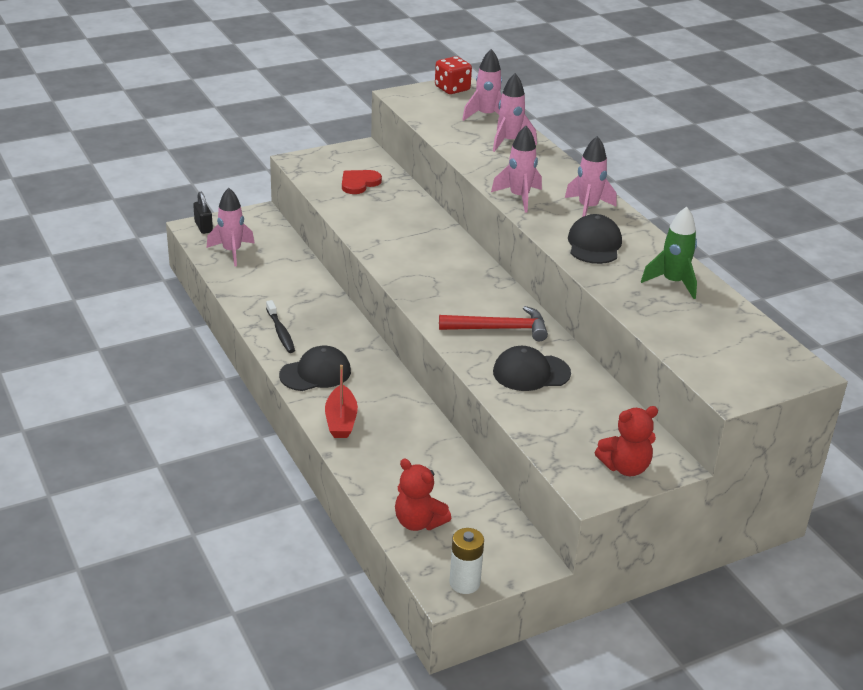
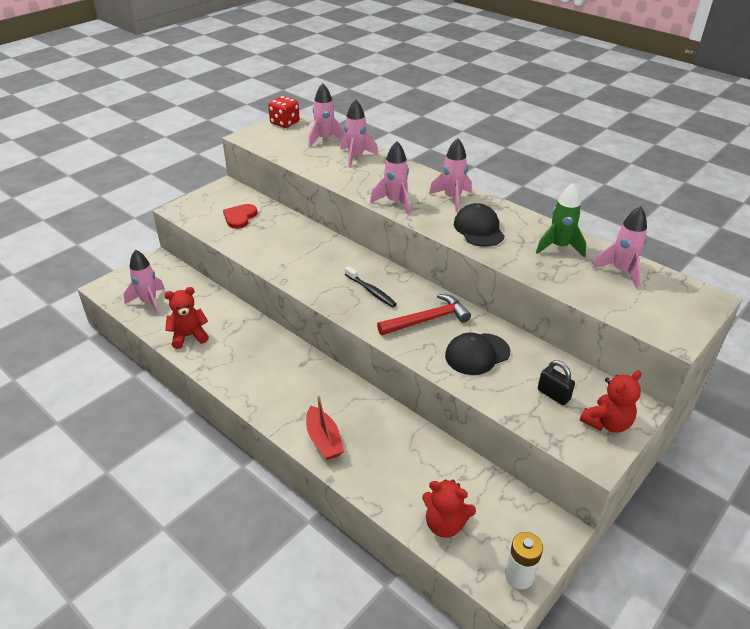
camera: 20 degrees left, 5 degrees up
black padlock [193,192,213,234] -> black padlock moved to [538,360,575,405]
black toothbrush [266,300,295,353] -> black toothbrush moved to [345,266,397,307]
black cap [279,346,351,391] -> none
none -> red teddy bear [164,287,209,349]
none -> pink rocket [592,206,647,289]

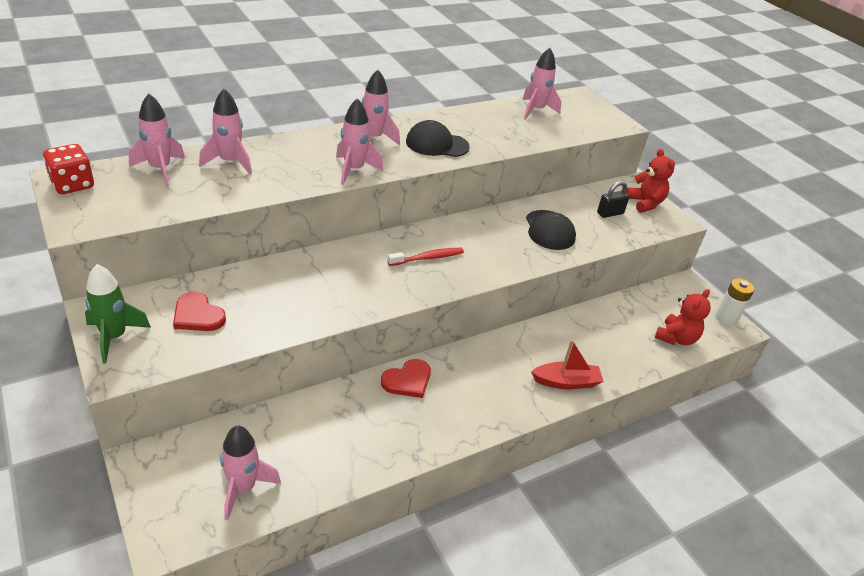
camera: 75 degrees left, 0 degrees up
red teddy bear [164,287,209,349] -> none
black toothbrush [345,266,397,307] -> red toothbrush [387,248,464,266]
red hammer [377,294,471,335] -> none
green rocket [536,183,587,257] -> green rocket moved to [85,264,151,363]
none -> red heart [381,359,431,398]

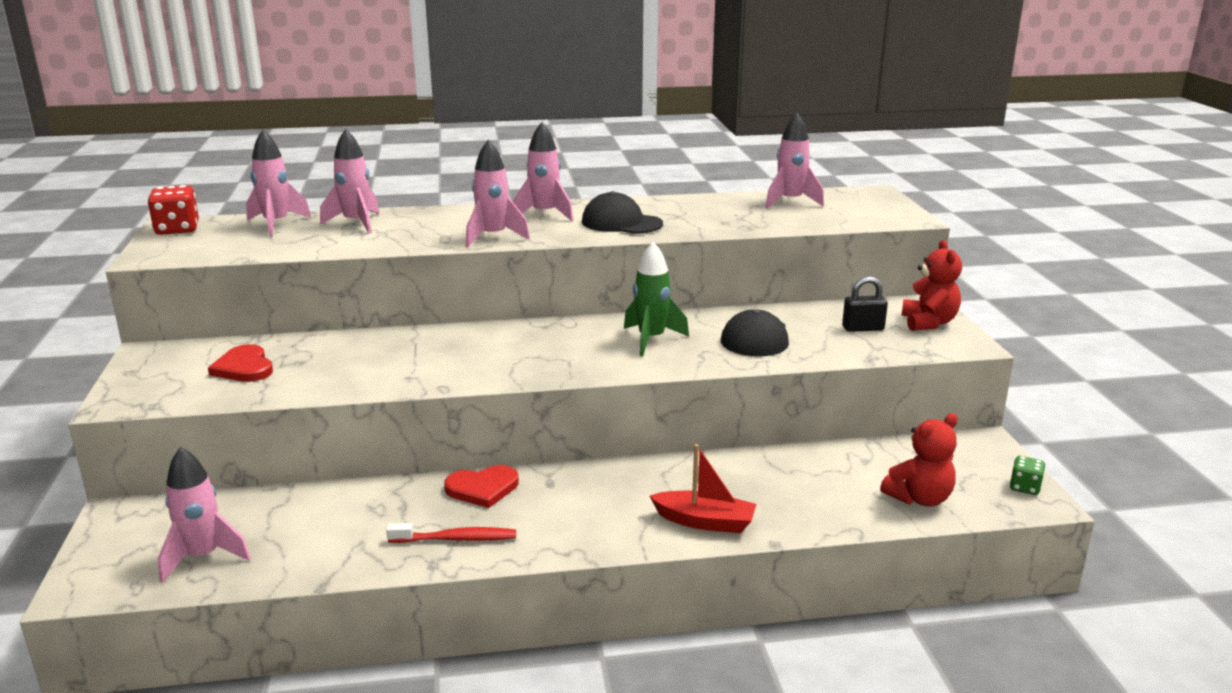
camera: 25 degrees right, 15 degrees down
green rocket [85,264,151,363] -> green rocket moved to [624,242,689,356]
red toothbrush [387,248,464,266] -> red toothbrush moved to [386,523,516,543]
white battery [716,278,754,326] -> green dice [1010,456,1045,495]

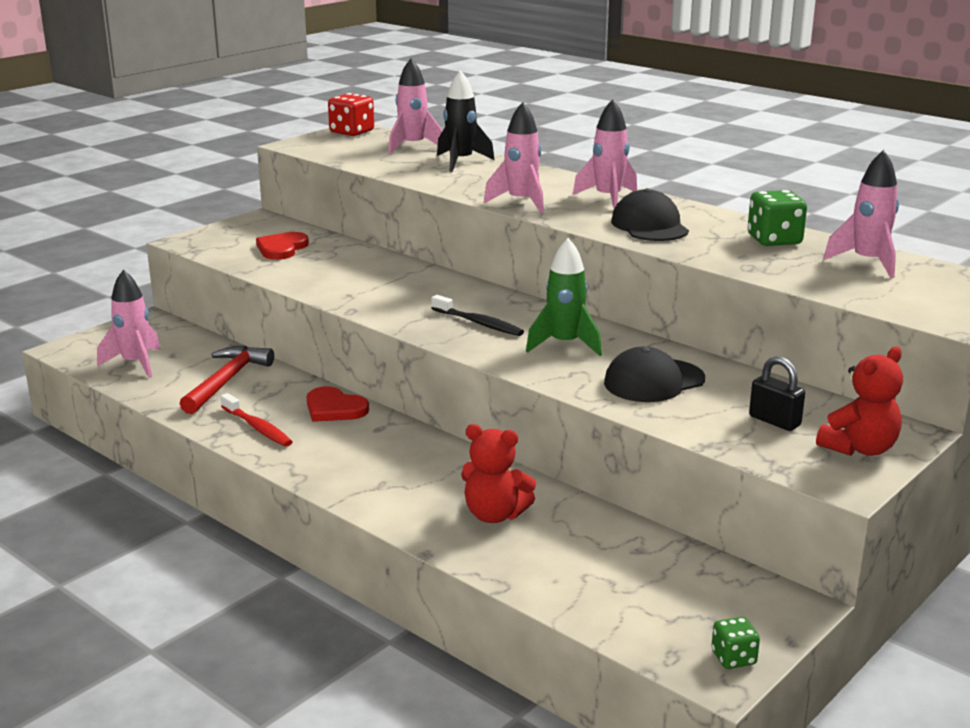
camera: 50 degrees right, 0 degrees up
pink rocket [320,129,380,233] -> black rocket [437,70,494,172]
red boat [650,444,756,533] -> none
red teddy bear [880,413,958,507] -> red teddy bear moved to [461,424,536,523]
none -> red hammer [180,346,274,414]
none -> black toothbrush [431,295,524,336]
none -> green dice [748,190,807,246]

